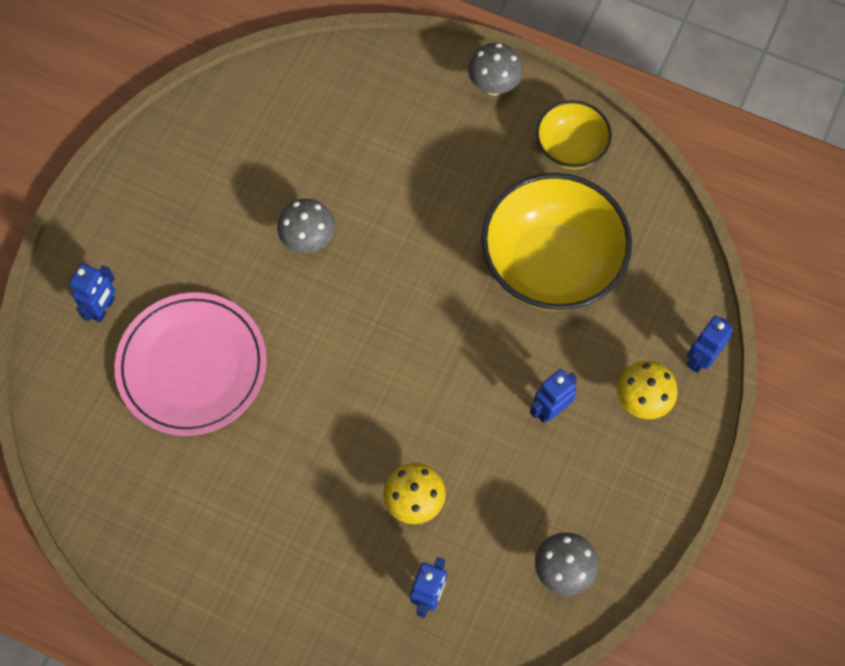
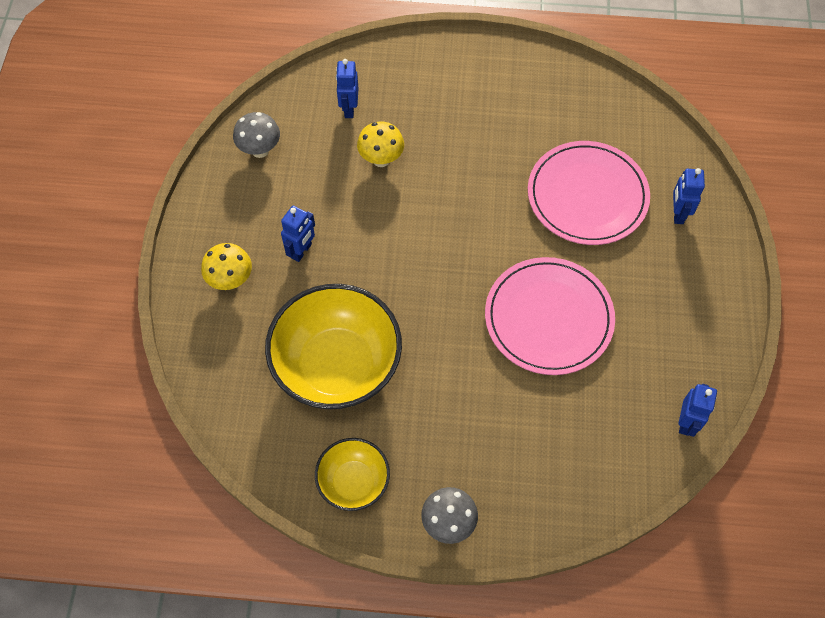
camera: 160 degrees right, 5 degrees down
grey mushroom [277,198,335,253] -> pink plate [485,257,615,375]
blue robot [687,316,733,373] -> blue robot moved to [679,384,717,437]

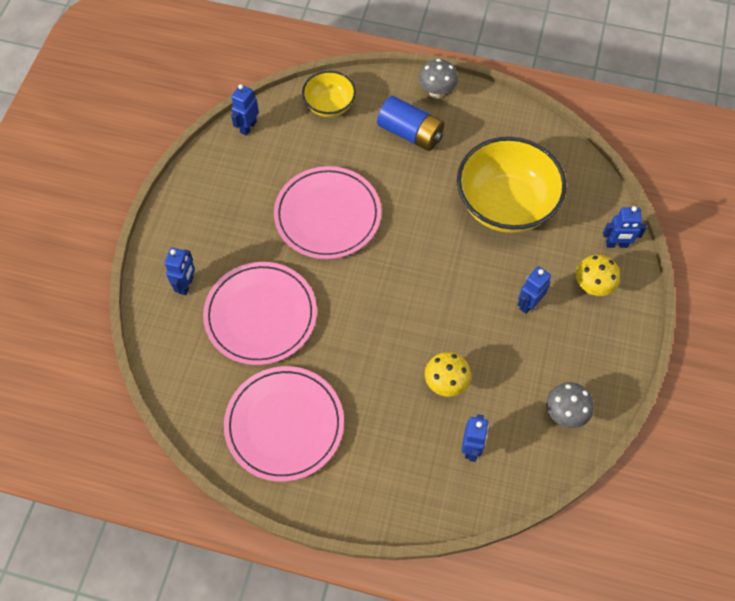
camera: 170 degrees left, 0 degrees up
yellow bowl [315,438,390,511] -> yellow bowl moved to [302,71,356,117]
none -> pink plate [224,366,344,482]
none -> blue battery [377,96,445,151]
none -> blue robot [603,206,647,248]

